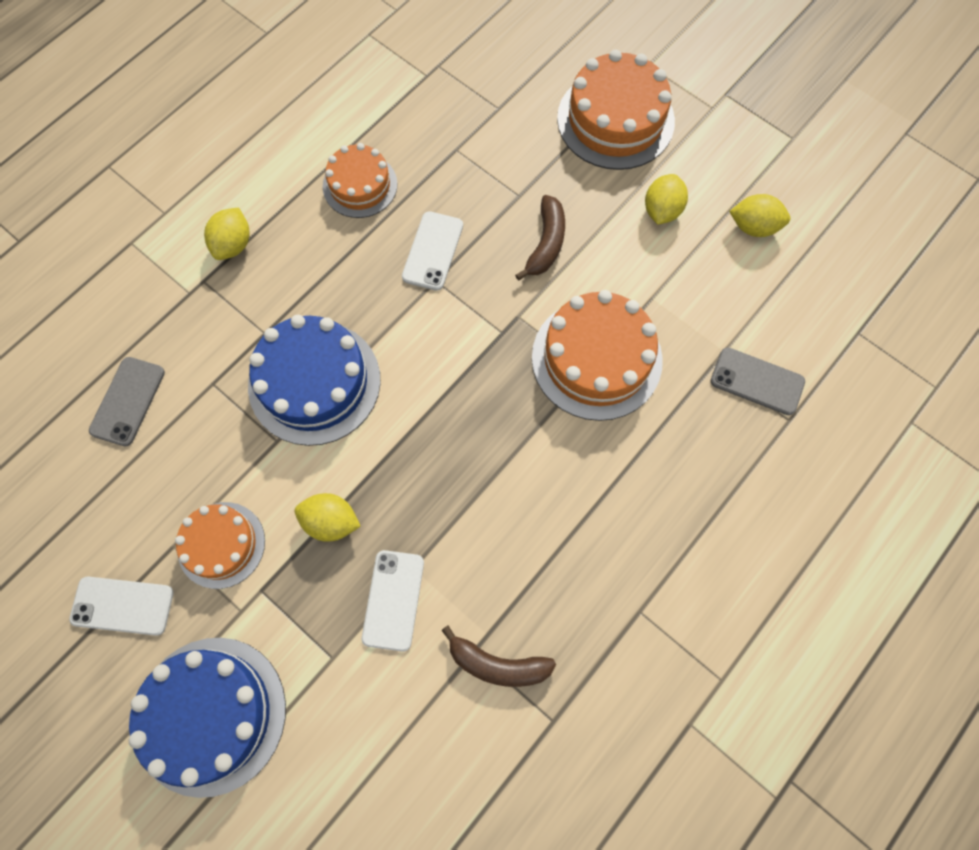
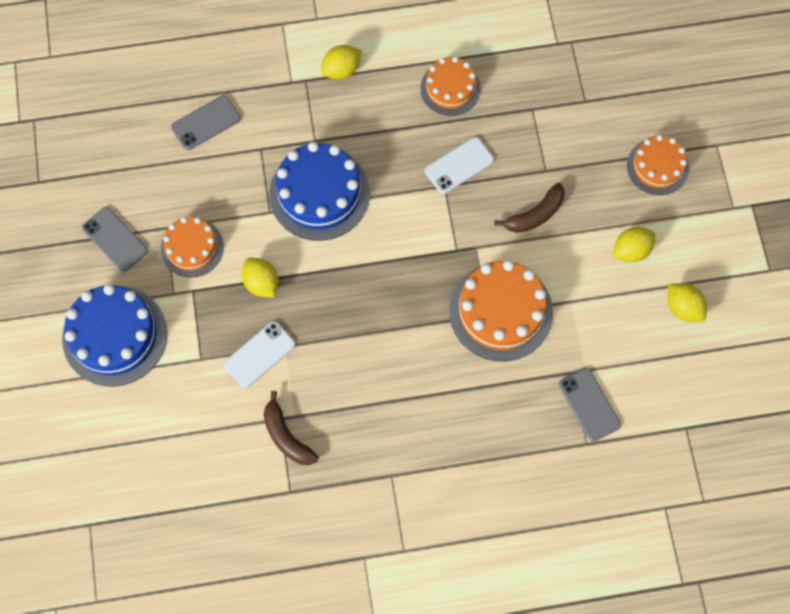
camera: 40 degrees right, 0 degrees up
white phone [69,576,174,636] -> grey phone [82,207,148,272]
orange cake [557,50,675,170] -> orange cake [627,135,689,195], size x0.62

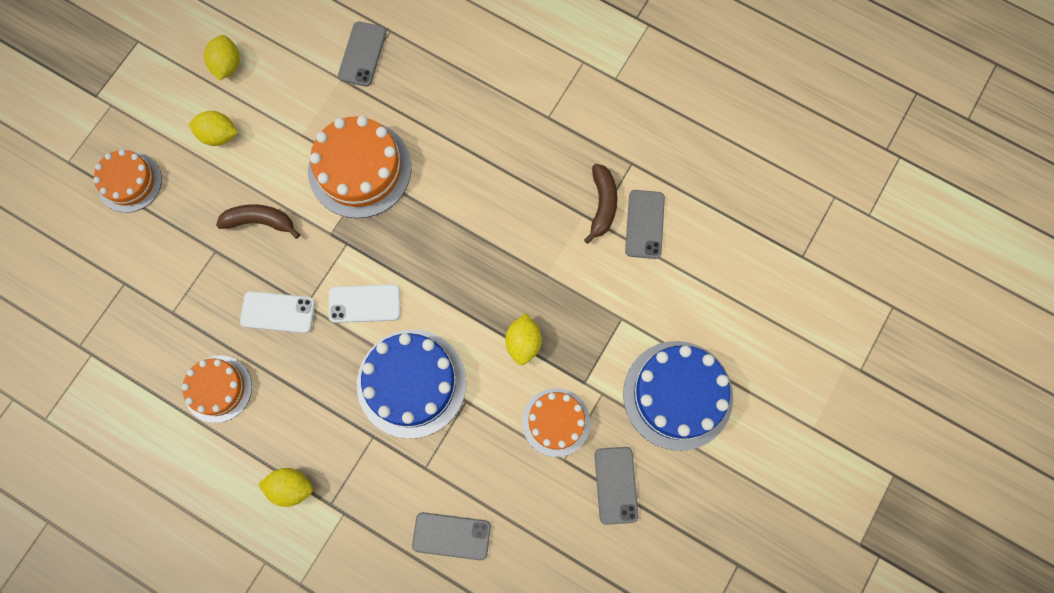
camera: 140 degrees left, 5 degrees up
white phone [224,321,295,388] -> white phone moved to [329,284,400,323]
none -> grey phone [625,190,665,259]

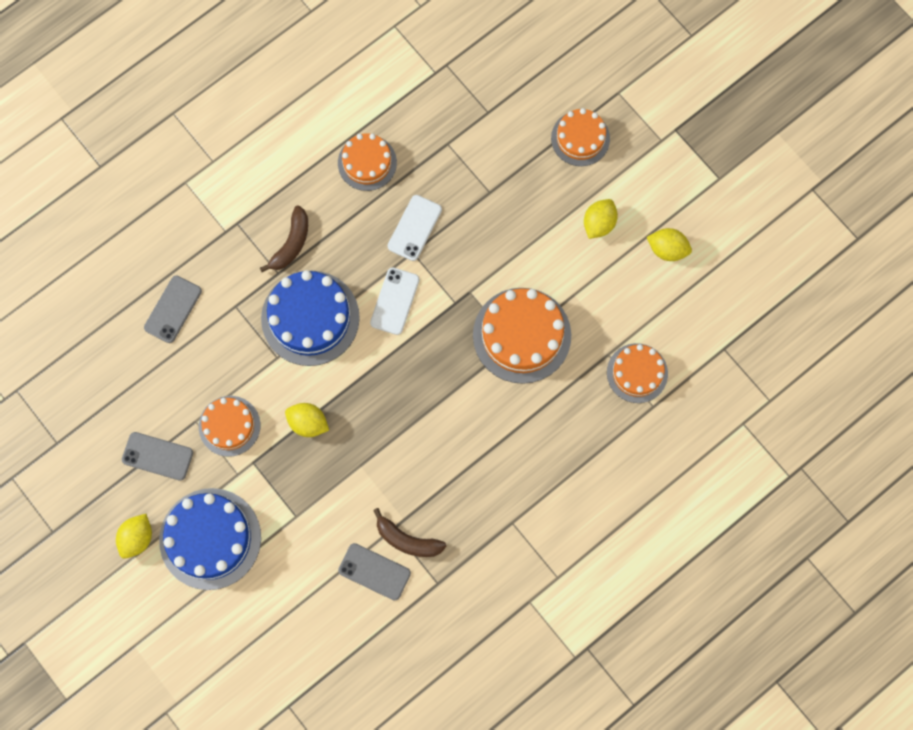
camera: 110 degrees right, 0 degrees up
brown banana [216,204,300,239] -> brown banana moved to [260,205,308,272]
yellow lemon [258,468,313,507] -> yellow lemon moved to [116,514,152,559]
grey phone [338,22,387,87] -> orange cake [607,343,668,403]

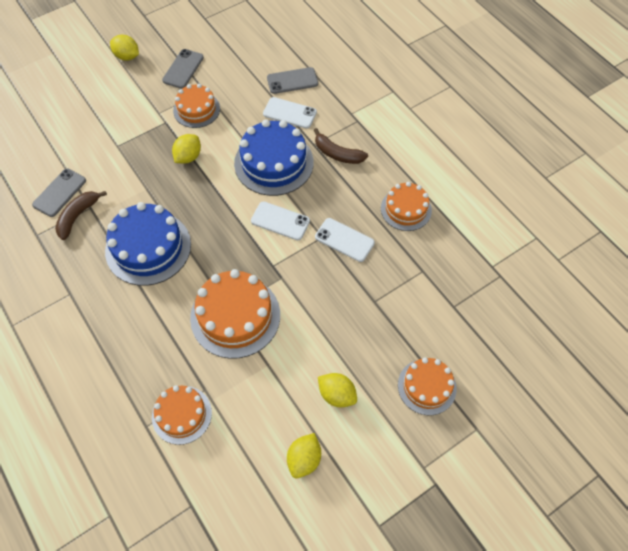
camera: 95 degrees right, 15 degrees down
grey phone [144,276,202,343] -> grey phone turned 45 degrees counterclockwise [267,67,318,94]
blue cake [159,488,261,590] -> blue cake moved to [105,202,191,286]
none -> white phone [263,97,317,129]

